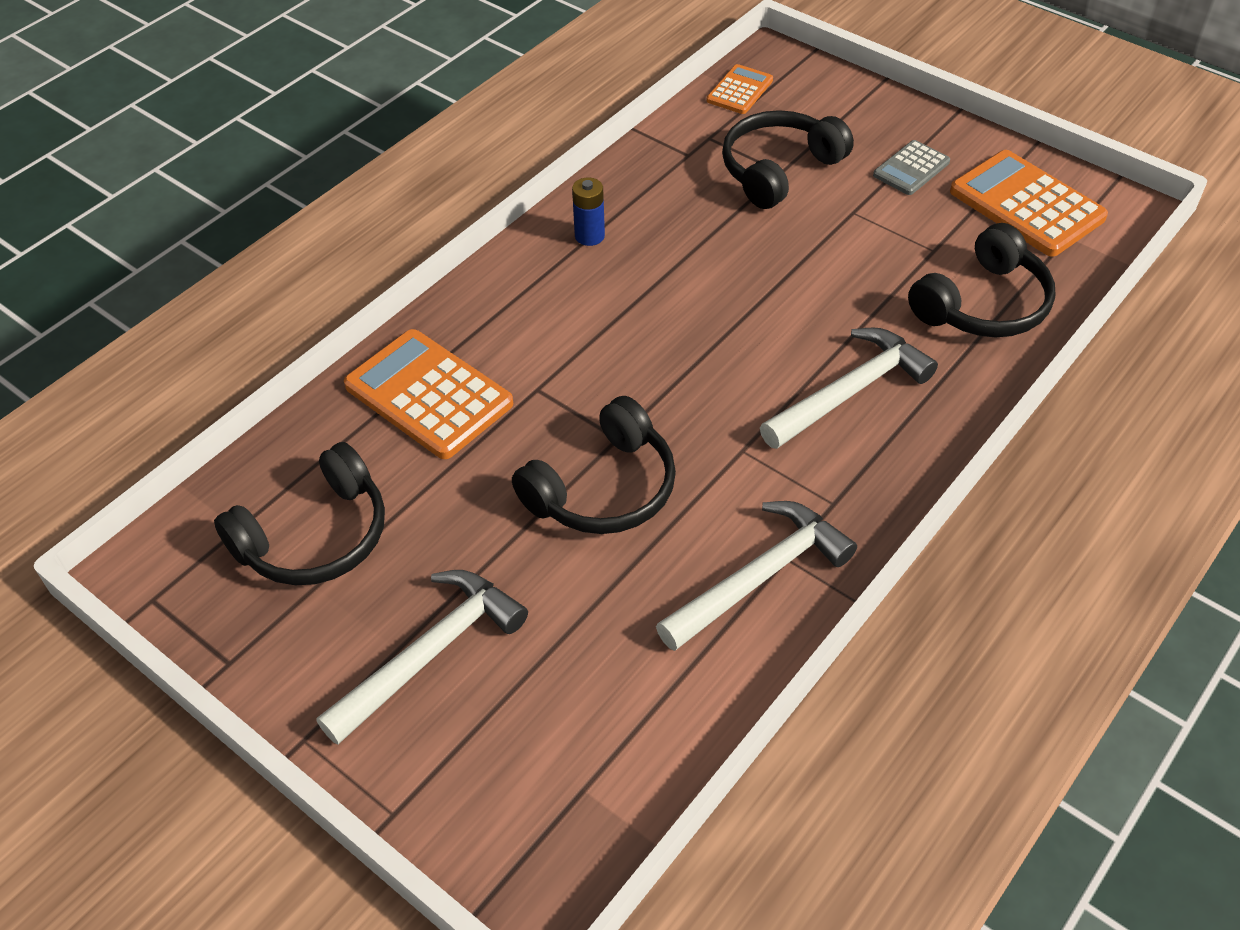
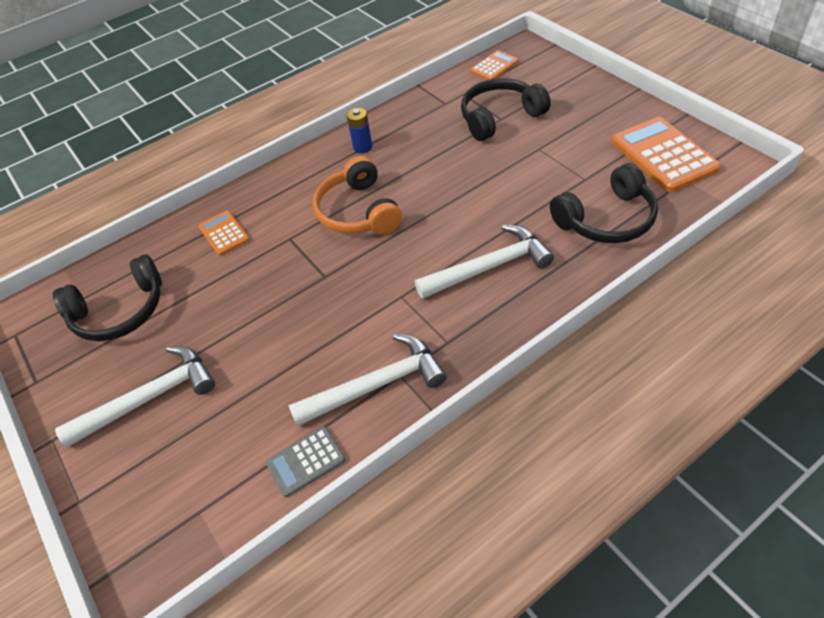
camera: 20 degrees right, 0 degrees up
orange calculator [344,329,513,459] -> orange calculator [198,211,250,256], size x0.55
black headphones [512,396,676,534] -> none
grey calculator [873,140,950,195] -> grey calculator moved to [266,427,346,497]
none -> orange headphones [313,156,402,234]

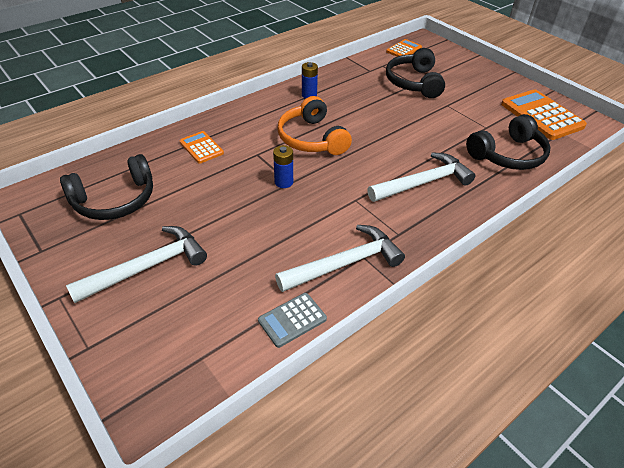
camera: 10 degrees left, 5 degrees down
black headphones [461,78,551,141] -> black headphones turned 60 degrees counterclockwise [386,48,445,98]
none -> blue battery [273,145,293,188]

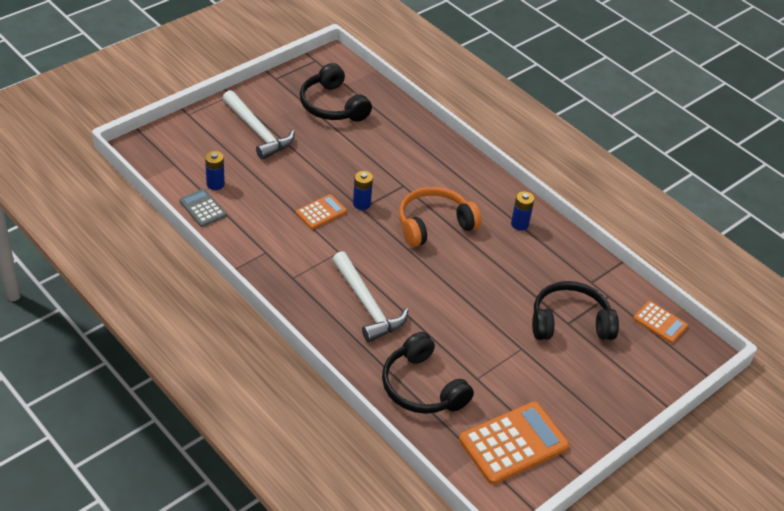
camera: 85 degrees right, 0 degrees up
orange calculator [179,131,224,164] -> orange calculator moved to [296,194,347,229]
white hammer [275,225,405,292] -> none
none -> blue battery [205,151,225,190]

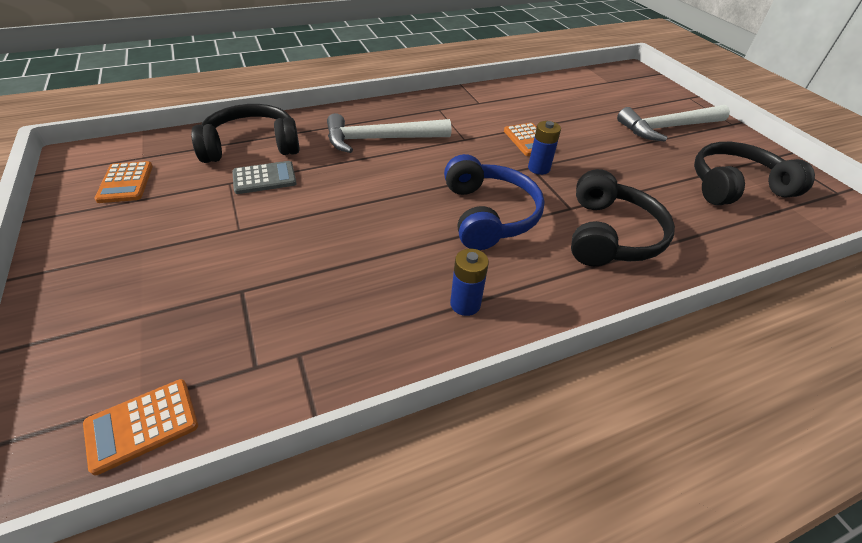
camera: 110 degrees right, 0 degrees up
grey calculator [179,189,226,227] -> grey calculator moved to [232,161,297,194]
blue battery [205,151,225,190] -> none
orange headphones [399,187,481,247] -> blue headphones [444,154,545,250]
orange calculator [459,401,570,485] -> orange calculator [94,161,153,203], size x0.55
black headphones [532,281,619,340] -> black headphones moved to [571,169,675,266]

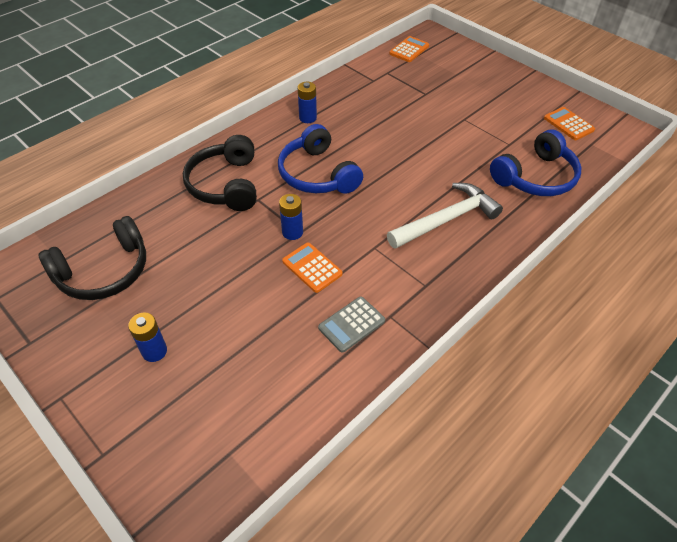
camera: 160 degrees right, 5 degrees up
black headphones [191,104,300,163] -> blue headphones [490,129,581,196]
grey calculator [232,161,297,194] -> grey calculator moved to [318,297,385,353]
white hammer [617,105,730,142] -> blue battery [128,312,167,362]

